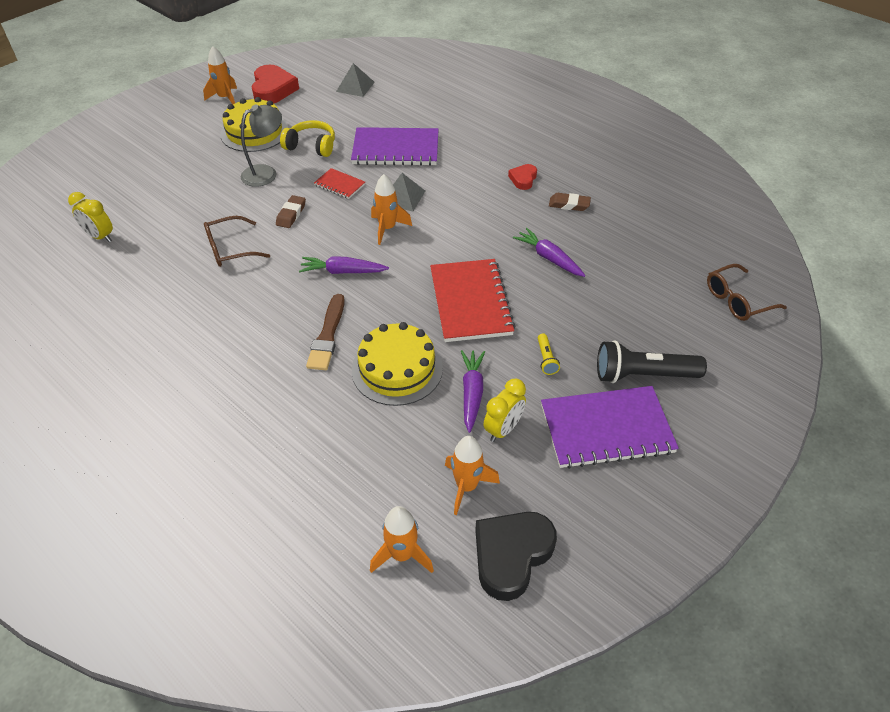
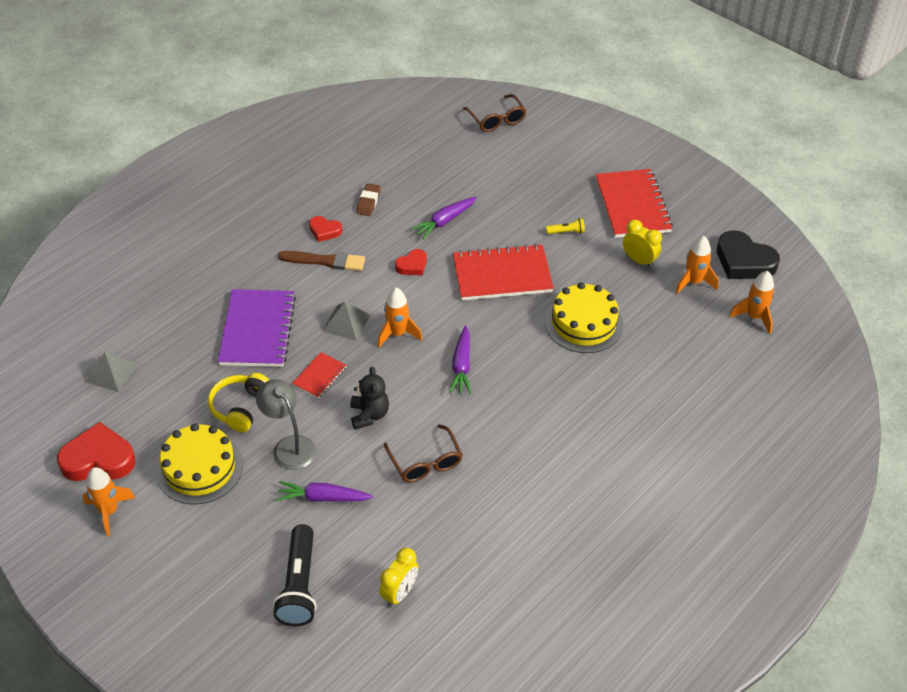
camera: 90 degrees left, 0 degrees up
brown eraser [276,195,306,228] -> black teddy bear [350,366,389,429]
brown brush [306,294,345,370] -> brown brush moved to [278,251,365,271]
purple carrot [461,350,485,433] -> purple carrot moved to [276,481,373,502]
purple notebook [541,386,679,469] -> red notebook [595,169,673,238]
black flashlight [597,340,707,383] -> black flashlight moved to [273,524,317,626]
none -> red heart [395,249,427,275]

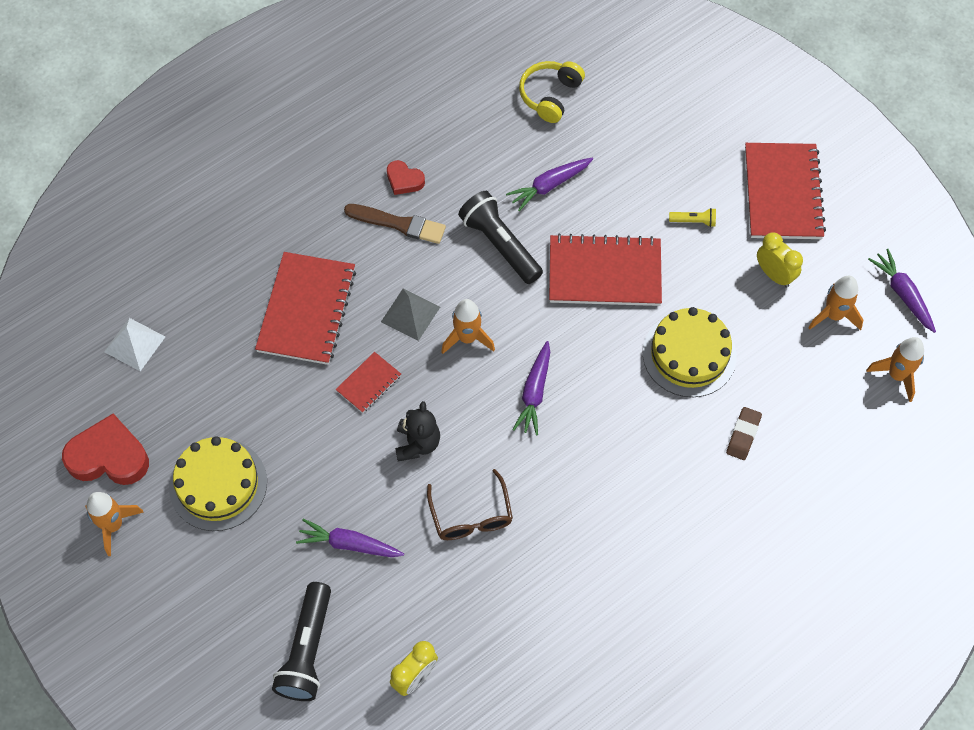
camera: 10 degrees right, 15 degrees up
grey pyramid [85,352,138,392] -> white pyramid [104,318,165,371]
yellow headphones [208,373,269,432] -> yellow headphones moved to [519,61,585,123]
purple notebook [218,289,296,367] -> red notebook [255,252,356,365]
grey lamp [256,379,316,470] -> none
brown eraser [356,183,381,216] -> brown eraser moved to [726,407,762,460]
red heart [395,249,427,275] -> black flashlight [458,191,543,284]
brown glasses [463,94,526,132] -> none
black heart [717,230,780,279] -> purple carrot [868,249,936,333]

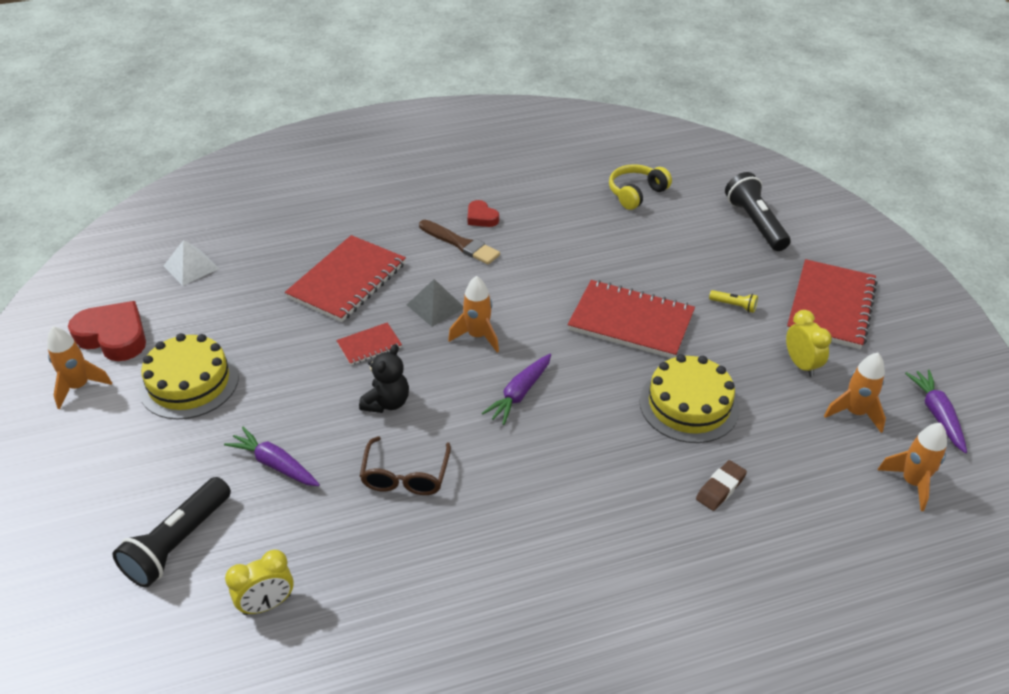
camera: 20 degrees right, 20 degrees down
black flashlight [458,191,543,284] -> black flashlight moved to [725,172,791,251]
purple carrot [506,158,593,211] -> none

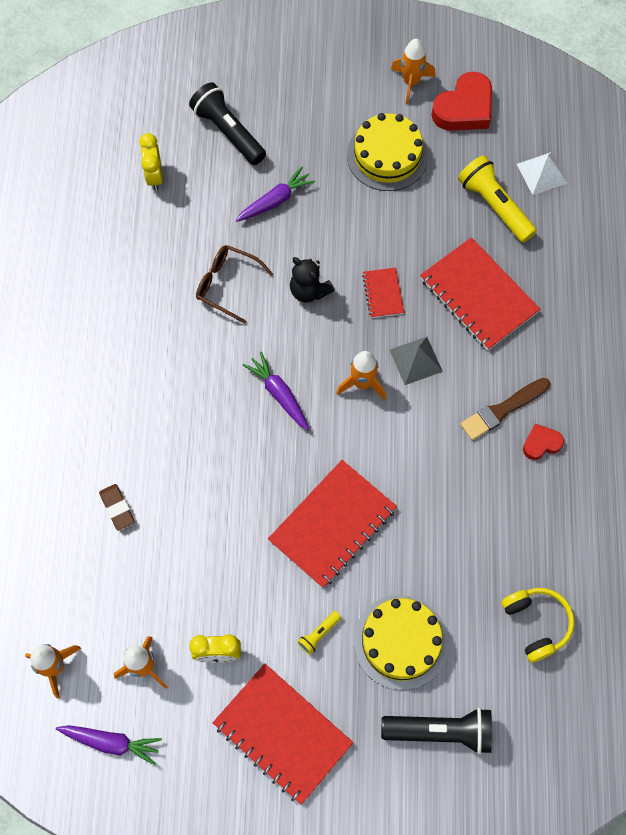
camera: 110 degrees right, 25 degrees up
yellow cake [640,354,740,443] -> yellow cake moved to [354,595,449,690]
none -> yellow flashlight [458,155,537,243]

